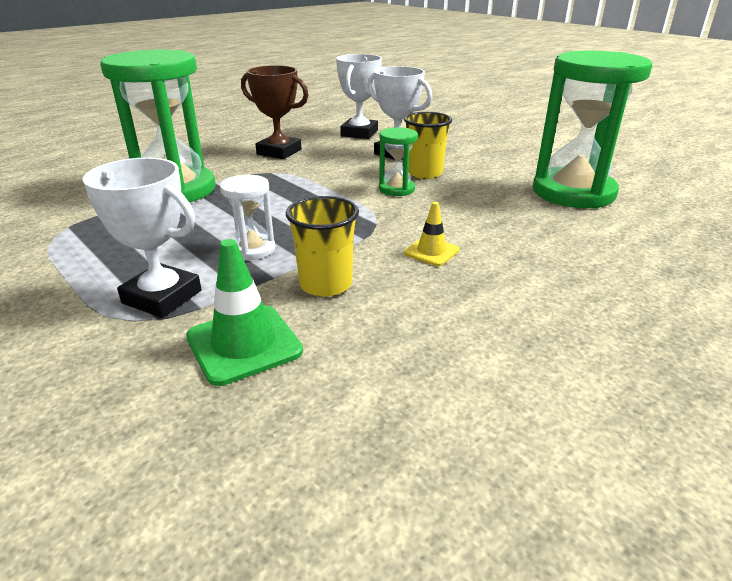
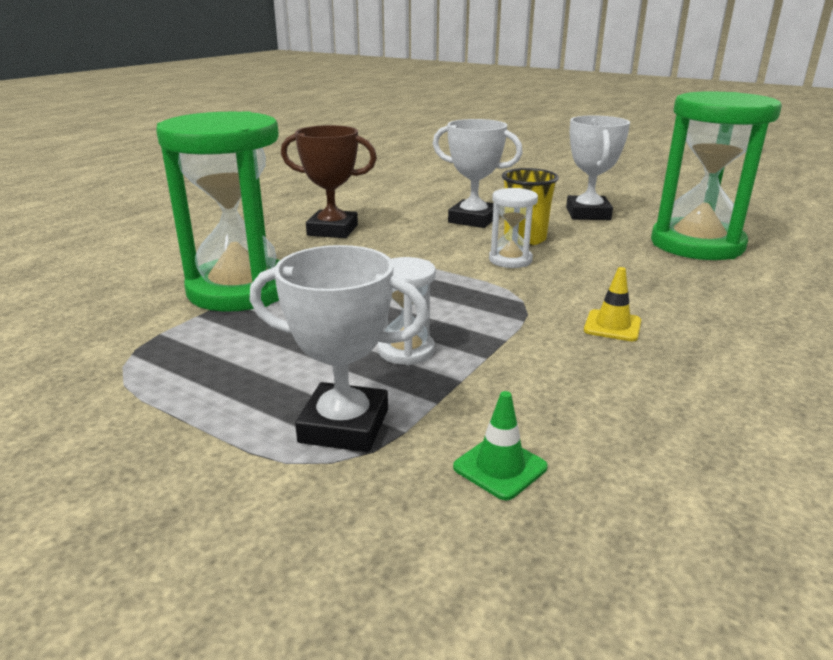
camera: 15 degrees left, 5 degrees down
green traffic cone [186,239,303,386] -> green traffic cone [453,391,548,500], size x0.60
yellow cup [286,196,359,297] -> none
white trophy [336,54,382,139] -> white trophy moved to [566,115,630,220]
green hourglass [379,127,418,196] -> white hourglass [489,188,538,268]

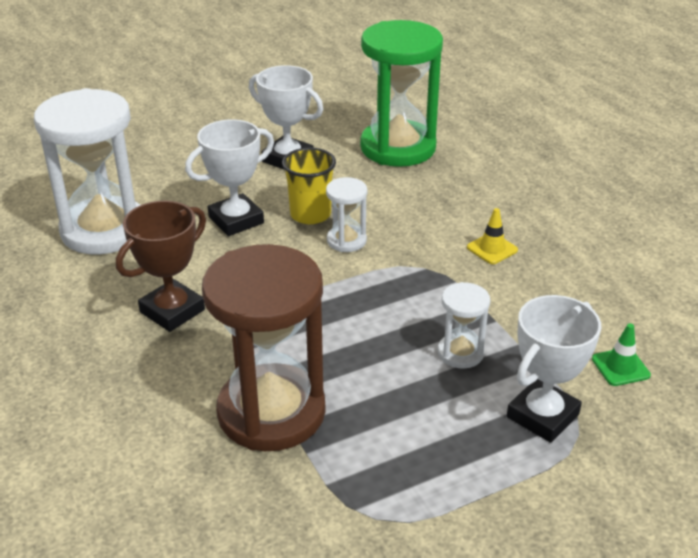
camera: 60 degrees left, 10 degrees up
green hourglass [156,111,280,312] -> brown hourglass [202,244,326,451]
none -> white hourglass [34,88,140,254]

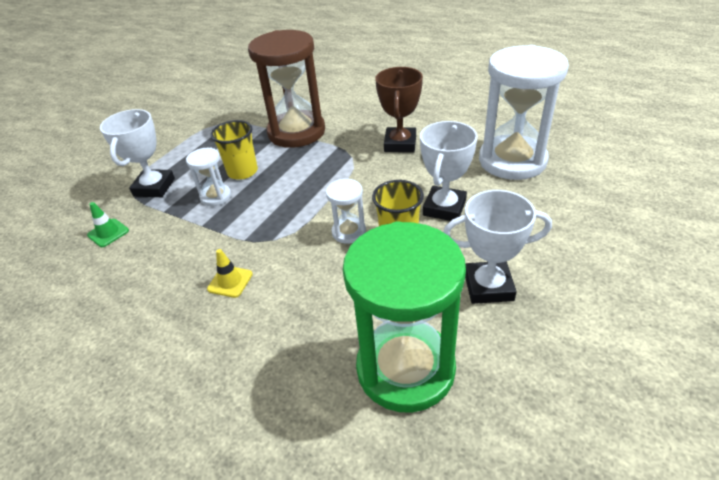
camera: 150 degrees right, 5 degrees up
none -> yellow cup [210,120,258,180]

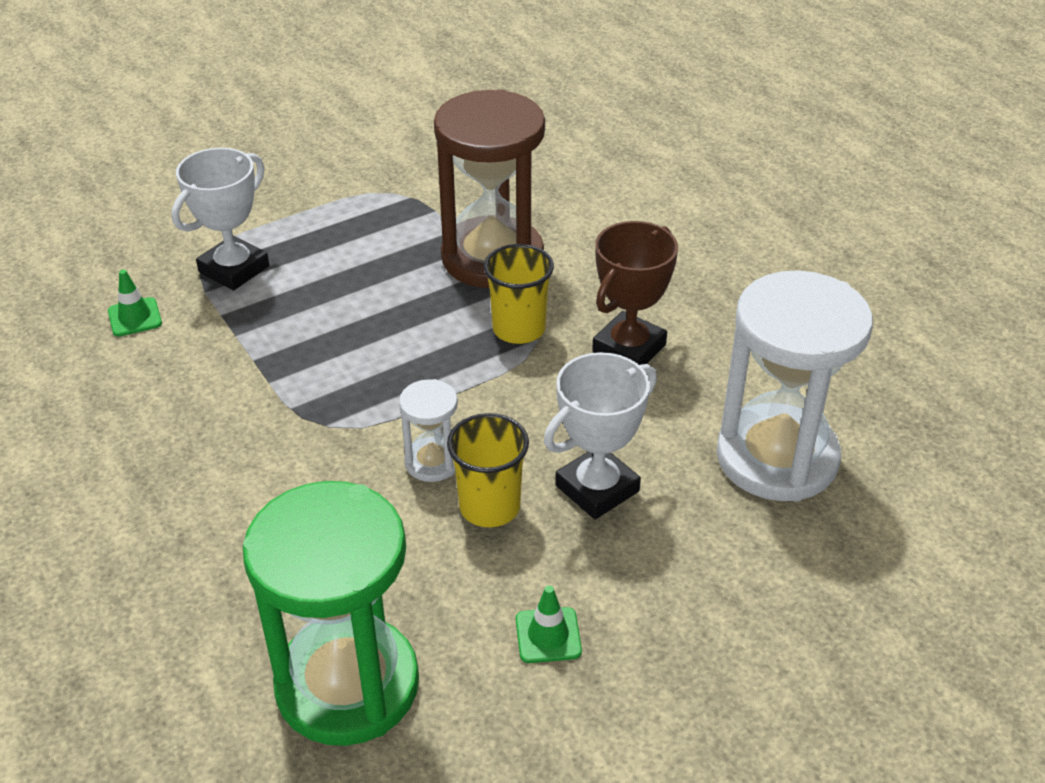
camera: 25 degrees right, 0 degrees up
white hourglass [186,147,231,206] -> none
yellow traffic cone [207,249,253,298] -> none
yellow cup [210,120,258,180] -> yellow cup moved to [483,244,554,344]
white trophy [443,190,552,304] -> green traffic cone [516,586,582,663]

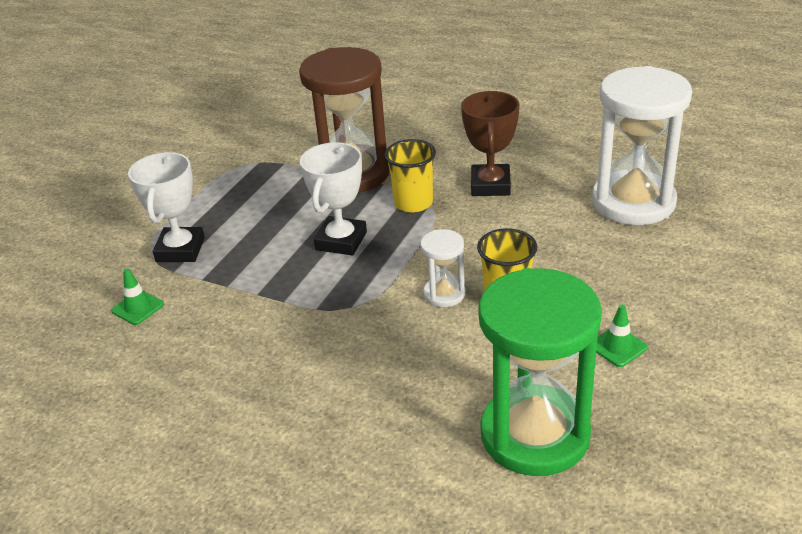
camera: 30 degrees left, 5 degrees down
white trophy [544,352,657,519] -> white trophy moved to [300,142,367,256]

